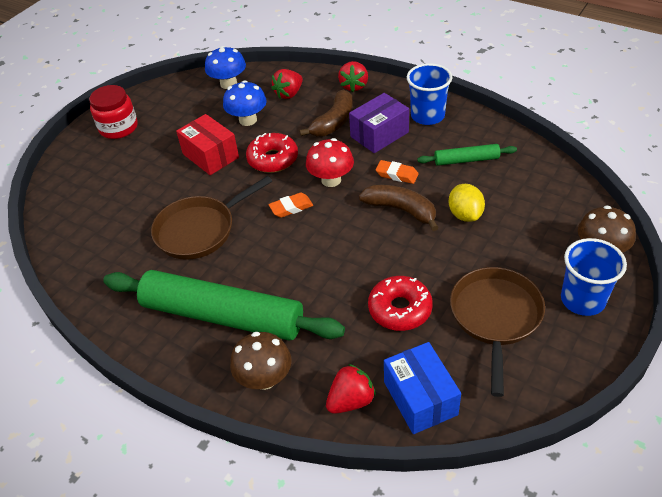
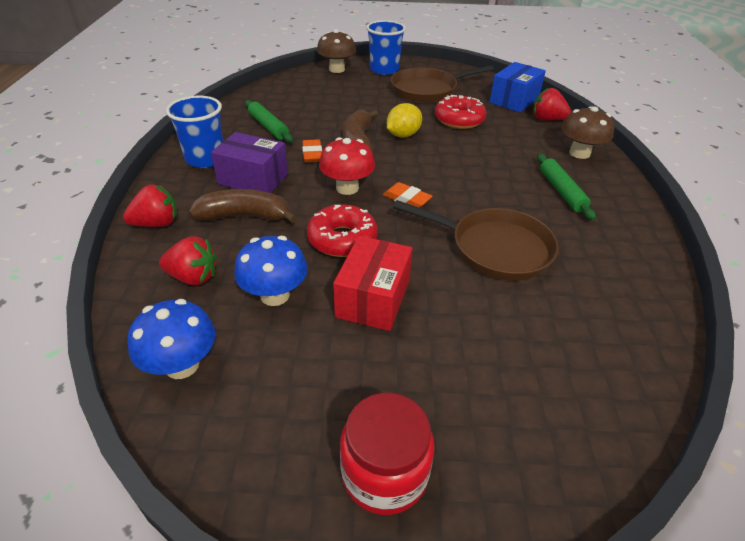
camera: 125 degrees left, 5 degrees down
green rolling pin [103,270,345,341] -> green rolling pin [537,153,596,220], size x0.46
yellow lemon [449,184,485,222] -> yellow lemon moved to [387,103,422,137]

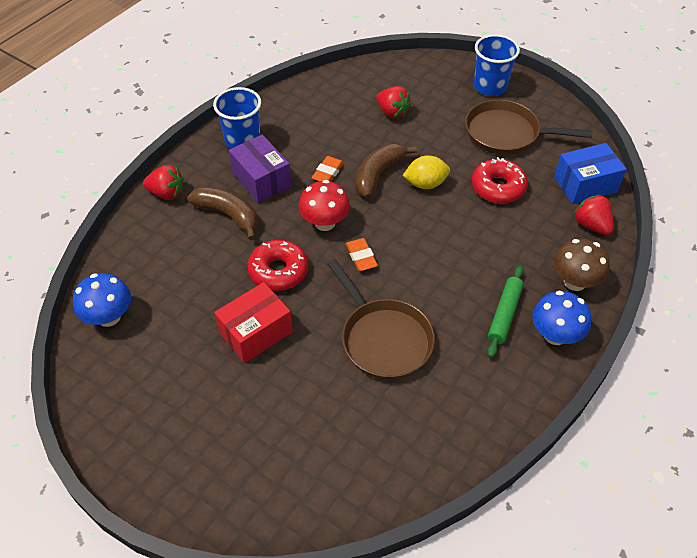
camera: 35 degrees right, 10 degrees up
red strawberry [159,236,217,285] -> red strawberry moved to [376,86,411,119]
blue mushroom [234,236,308,306] -> blue mushroom moved to [532,291,591,345]
green rolling pin [245,100,293,142] -> none
brown mushroom [317,29,356,73] -> none
red jar [340,393,434,515] -> none

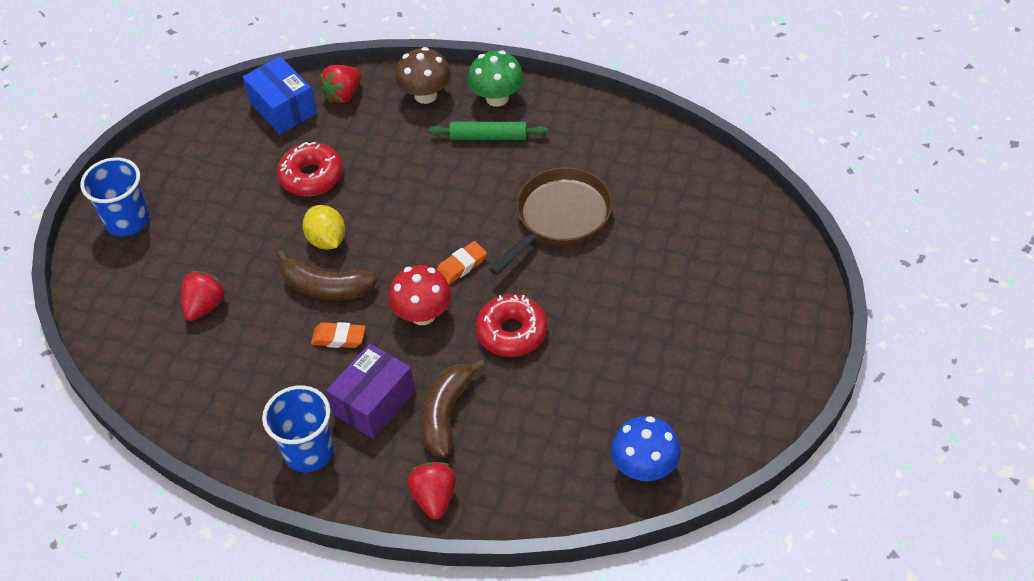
camera: 105 degrees left, 0 degrees up
red box [214,282,293,363] -> none
brown pan [465,100,593,155] -> none
blue mushroom [532,291,591,345] -> green mushroom [468,51,524,107]

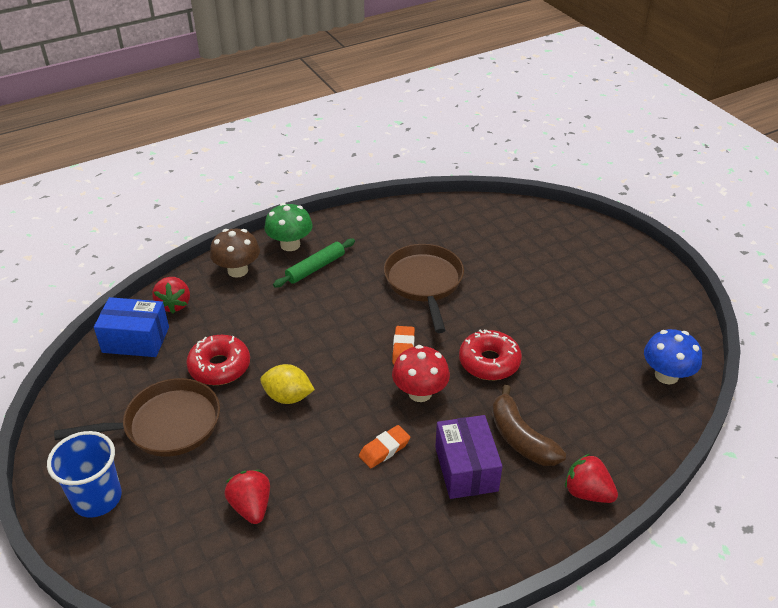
camera: 50 degrees left, 10 degrees down
blue cup [262,385,334,473] -> none
brown banana [277,250,377,300] -> none
none -> brown pan [54,378,220,457]

